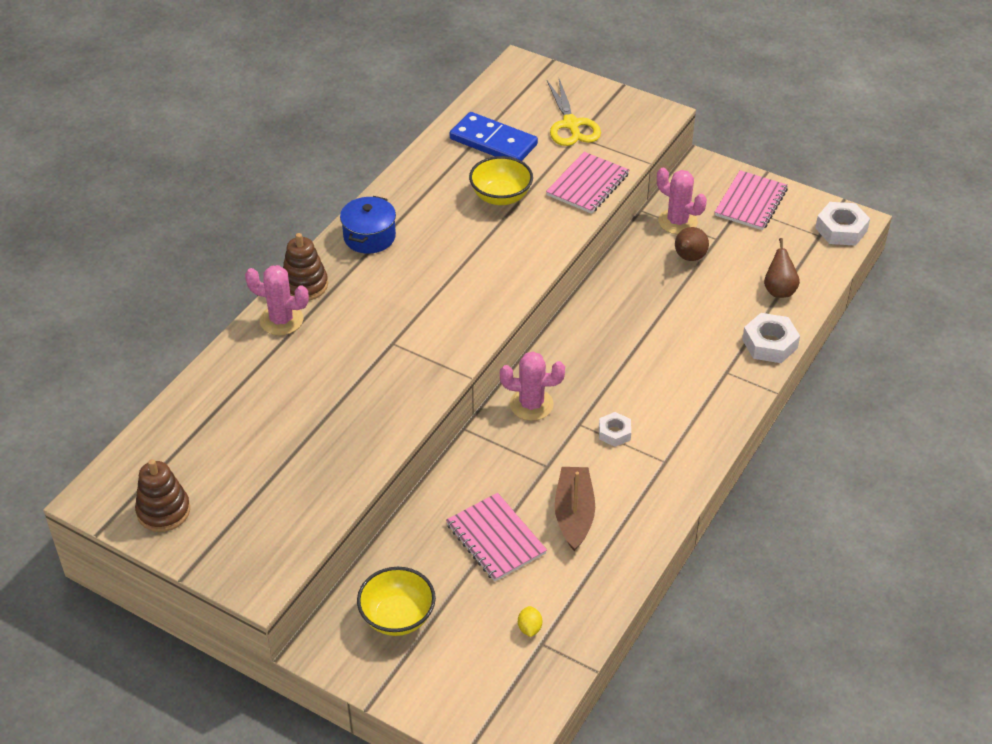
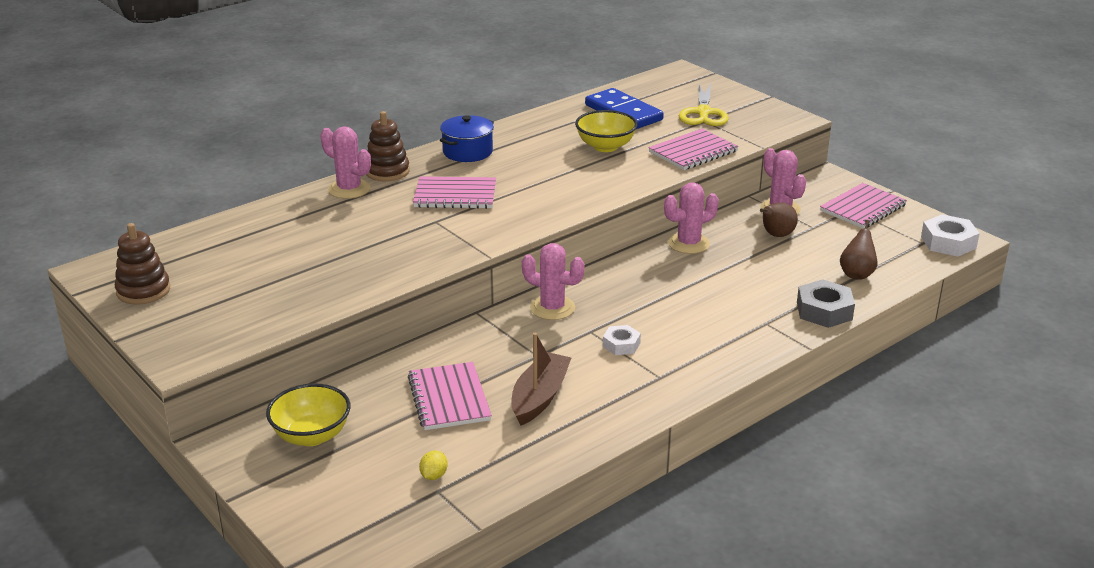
camera: 20 degrees right, 15 degrees down
white nut [742,313,800,363] -> grey nut [797,279,855,328]
none -> pink notebook [413,176,496,209]
none -> pink cactus [664,182,719,254]

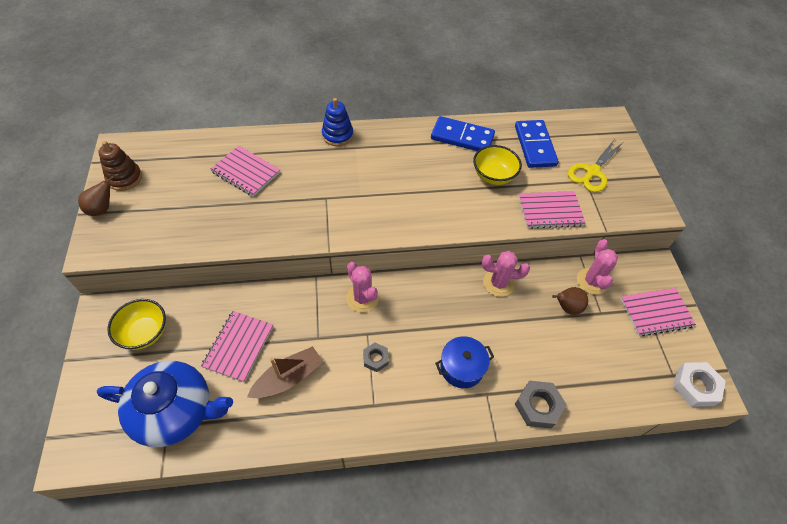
camera: 30 degrees right, 25 degrees up
pink cactus [320,126,371,199] -> none
brown stacking toy [366,111,410,181] -> blue stacking toy [322,98,353,146]
pink notebook [413,176,496,209] -> pink notebook moved to [210,146,280,196]
yellow lemon [419,450,448,480] -> blue teapot [97,361,233,447]
blue pot [440,115,494,162] -> blue pot moved to [435,336,494,388]
white nut [603,325,641,355] -> grey nut [363,343,389,372]
brown pear [840,220,878,280] -> brown pear moved to [78,176,115,216]
none -> blue domino [431,116,495,151]

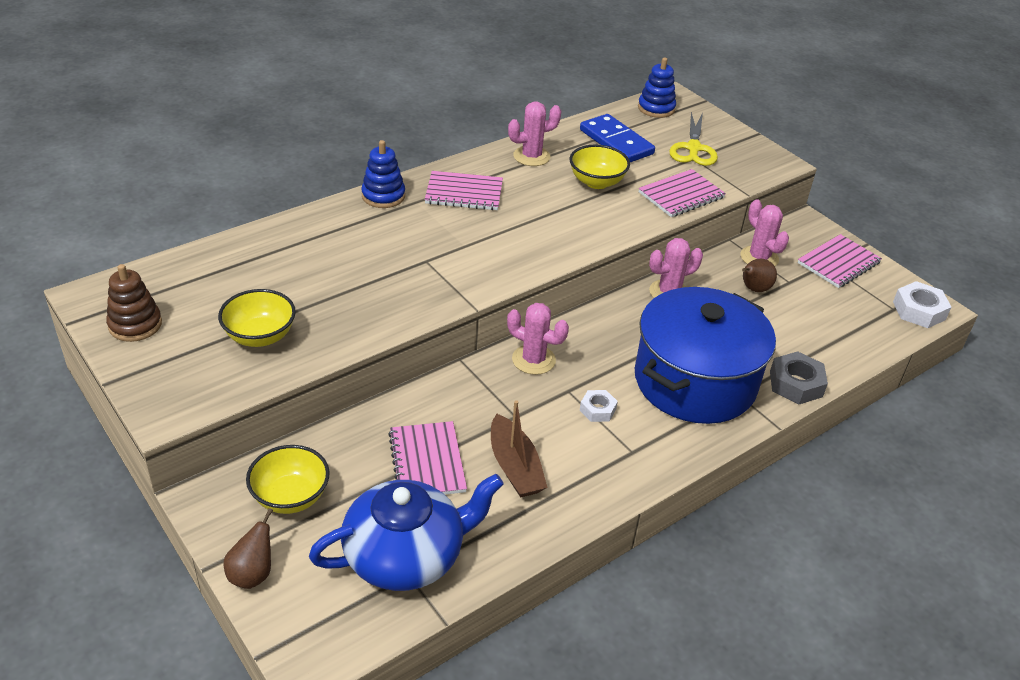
camera: 30 degrees left, 15 degrees down
brown pear [78,176,115,216] -> brown pear moved to [223,508,273,589]
pink notebook [210,146,280,196] -> pink notebook moved to [424,171,503,210]
brown boat [247,346,323,398] -> brown boat turned 135 degrees clockwise [491,400,548,498]
grey nut [363,343,389,372] -> white nut [580,390,618,422]
blue domino [431,116,495,151] -> pink cactus [508,101,561,166]
blue pot [435,336,494,388] -> blue pot [635,287,776,424], size x2.21
none -> yellow bowl [218,289,296,347]
none -> blue stacking toy [638,58,676,118]

